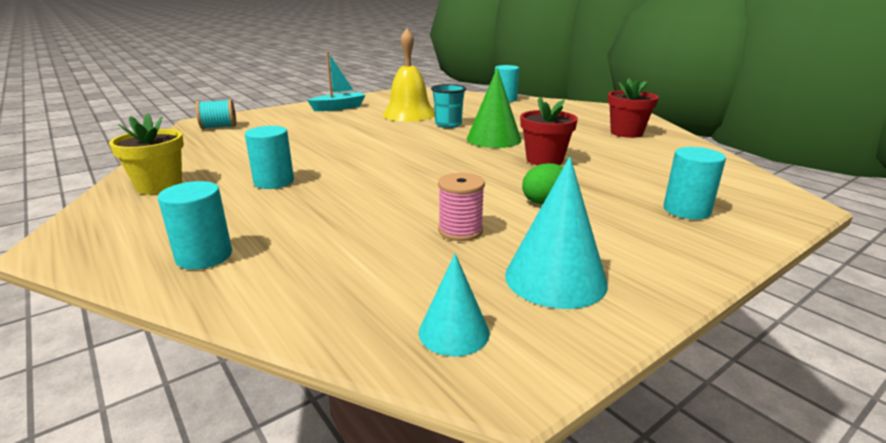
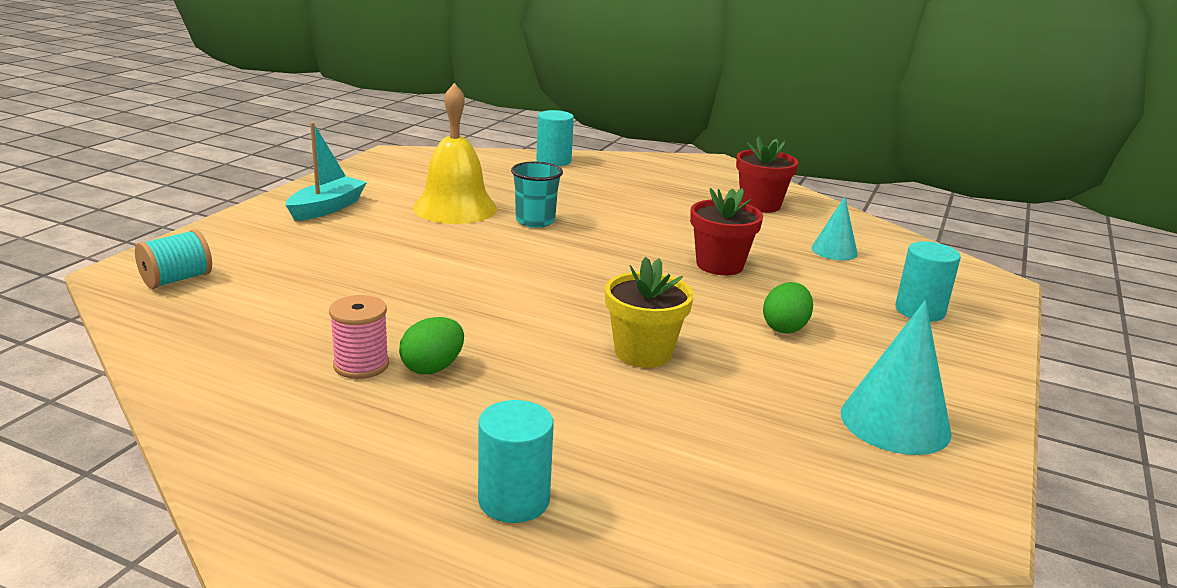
camera: 30 degrees left, 0 degrees up
yellow flower pot [109,113,184,195] -> yellow flower pot moved to [605,257,694,368]
turquoise cylinder [245,126,294,189] -> green egg [399,317,464,374]
turquoise cone [419,254,490,356] -> turquoise cone moved to [811,196,858,260]
pink spool [438,173,485,241] -> pink spool moved to [329,295,389,379]
green cone [467,67,521,148] -> none

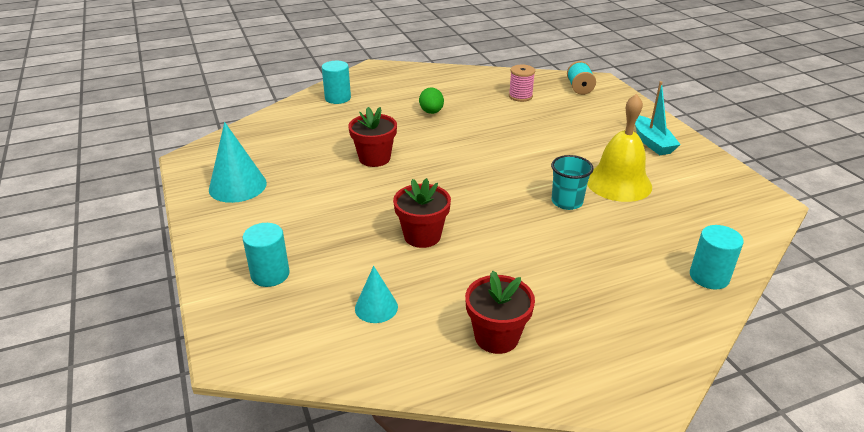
camera: 135 degrees right, 10 degrees up
pink spool [329,295,389,379] -> pink spool moved to [509,65,535,102]
yellow flower pot [605,257,694,368] -> red flower pot [348,107,397,167]
green egg [763,282,813,333] -> none

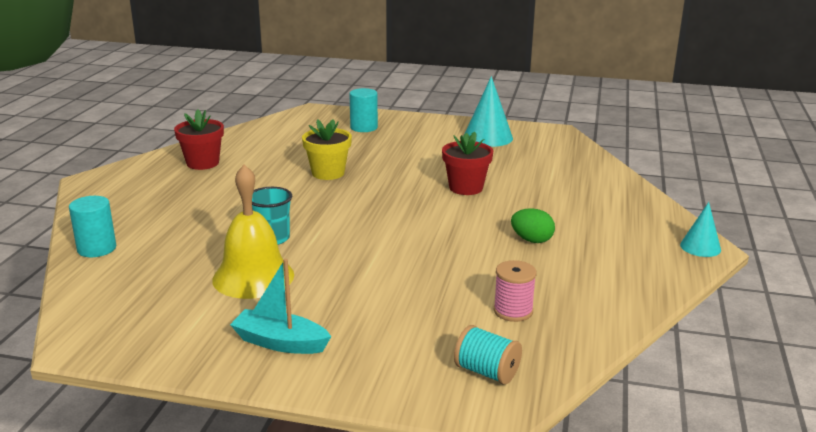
camera: 125 degrees right, 10 degrees down
turquoise cylinder [322,61,351,104] -> none
turquoise cone [355,266,398,323] -> turquoise cone moved to [680,202,721,257]
red flower pot [393,178,451,248] -> yellow flower pot [302,119,352,180]

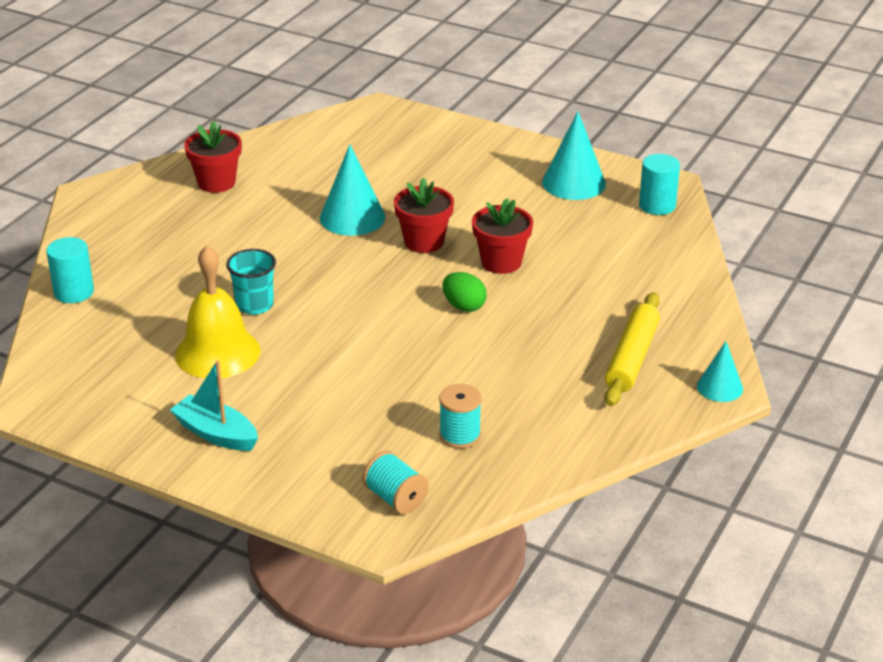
camera: 15 degrees right, 10 degrees up
yellow flower pot [302,119,352,180] -> turquoise cone [320,144,385,236]
turquoise cylinder [349,88,378,132] -> turquoise cylinder moved to [639,154,680,215]
pink spool [494,260,536,322] -> turquoise spool [439,384,482,449]
green egg [511,208,555,243] -> green egg moved to [442,272,487,312]
none -> red flower pot [394,177,454,253]
none -> yellow rolling pin [604,292,660,406]

